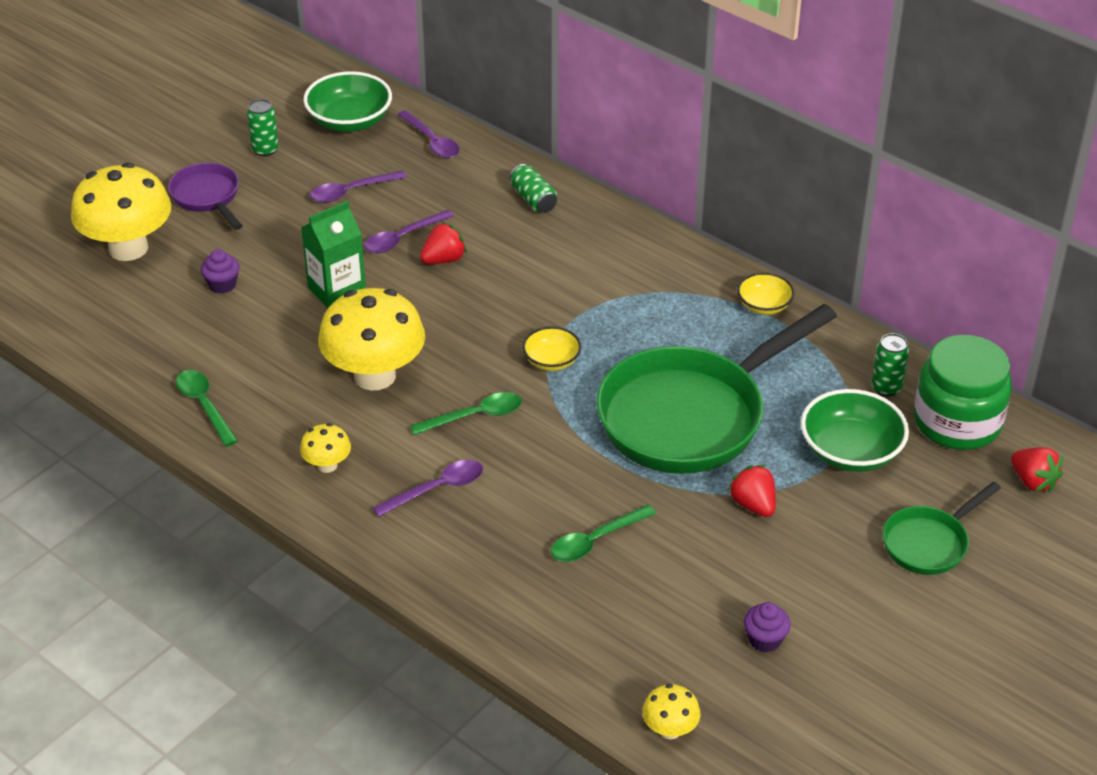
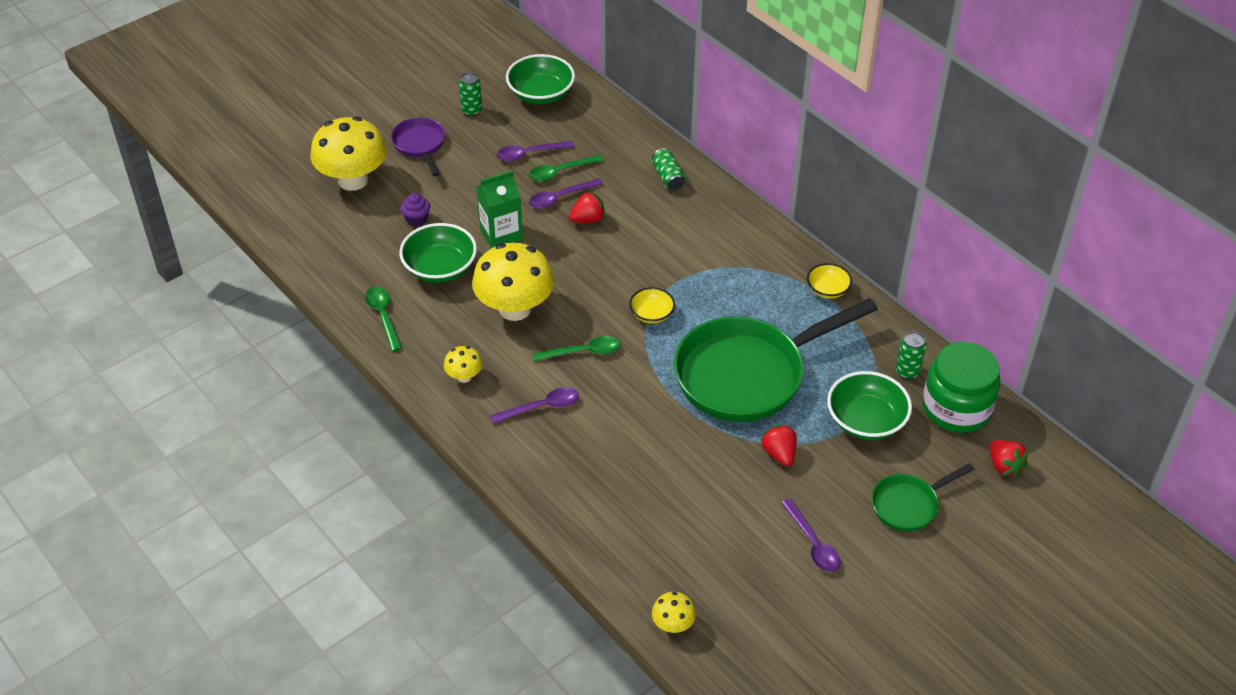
camera: 10 degrees right, 5 degrees up
purple spoon [397,110,459,158] -> purple spoon moved to [781,498,841,572]
green spoon [551,505,656,562] -> green spoon moved to [529,155,604,181]
purple cupcake [744,602,791,652] -> none
none -> green bowl [399,223,477,283]

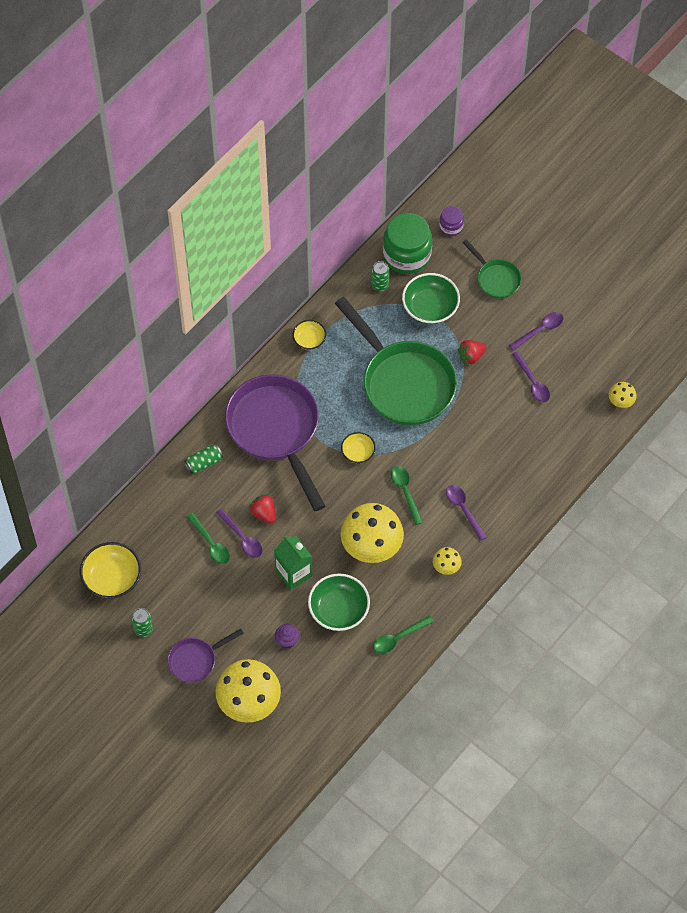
camera: 100 degrees left, 15 degrees up
purple spoon [497,141,574,161] -> purple spoon moved to [512,351,550,402]
green bowl [506,54,575,104] -> yellow bowl [80,542,141,599]
red strawberry [990,440,1029,477] -> purple jar [439,206,464,236]
none -> purple pan [225,374,325,511]

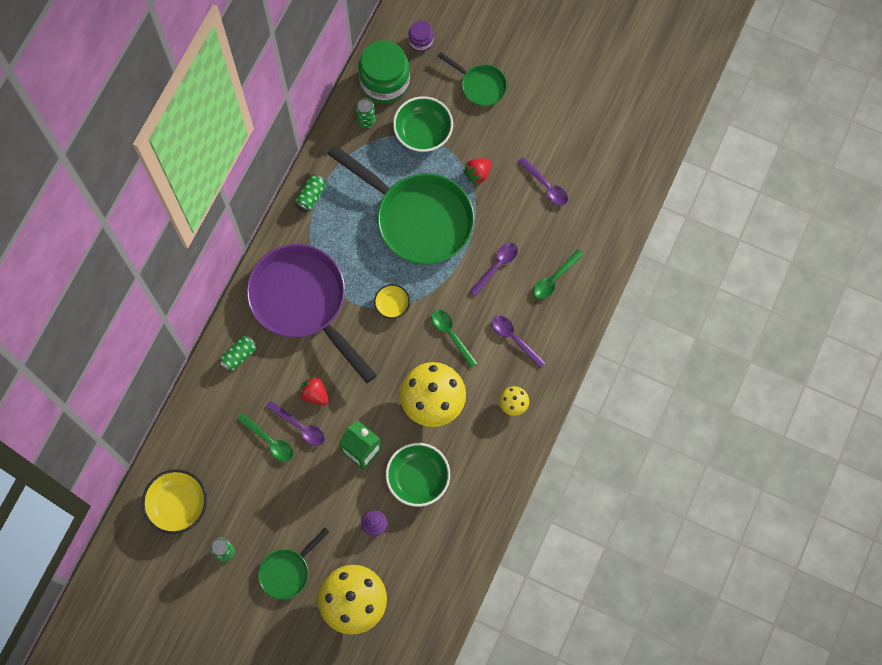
camera: 15 degrees left, 10 degrees up
purple pan [168,629,244,683] -> green pan [258,528,329,599]
yellow bowl [293,320,326,350] -> green can [295,174,326,213]
green spoon [373,615,434,654] -> green spoon moved to [533,249,584,299]
purple spoon [509,312,563,351] -> purple spoon moved to [469,243,518,297]
yellow mushroom [609,382,637,408] -> none

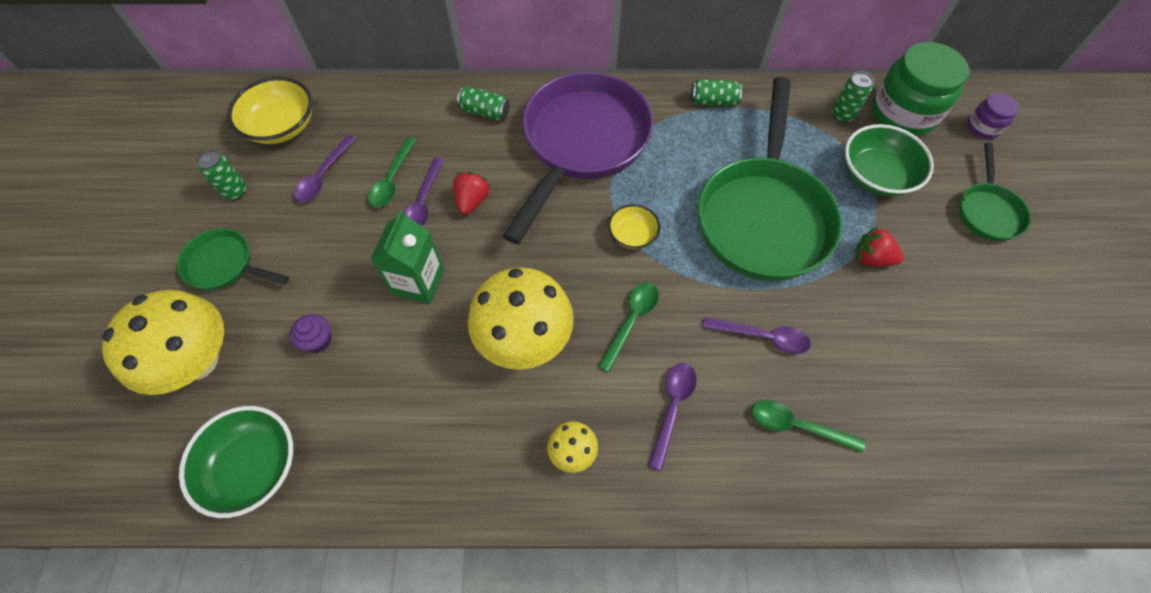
camera: 65 degrees right, 10 degrees down
green bowl [386,443,450,507] -> green bowl moved to [179,406,293,518]
purple spoon [518,157,568,206] -> purple spoon moved to [293,135,356,202]

